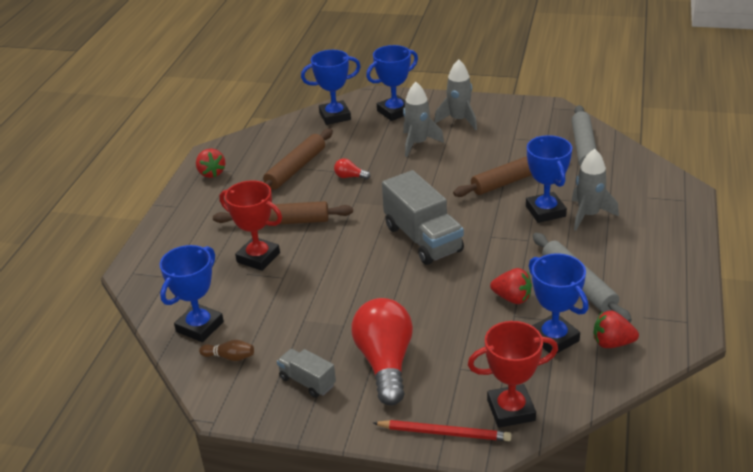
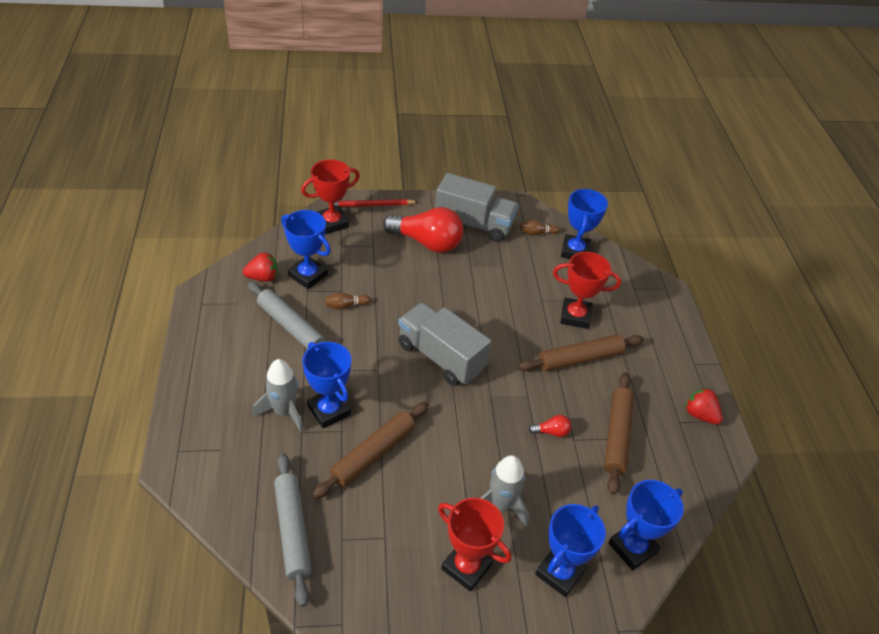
camera: 155 degrees right, 10 degrees up
grey truck [277,349,336,398] -> grey truck [435,173,519,242], size x1.91
red light bulb [351,298,413,406] -> red light bulb turned 45 degrees counterclockwise [383,207,463,253]
grey rocket [434,59,477,130] -> red trophy [438,498,511,591]
red strawberry [490,268,532,304] -> brown bowling pin [325,292,370,310]

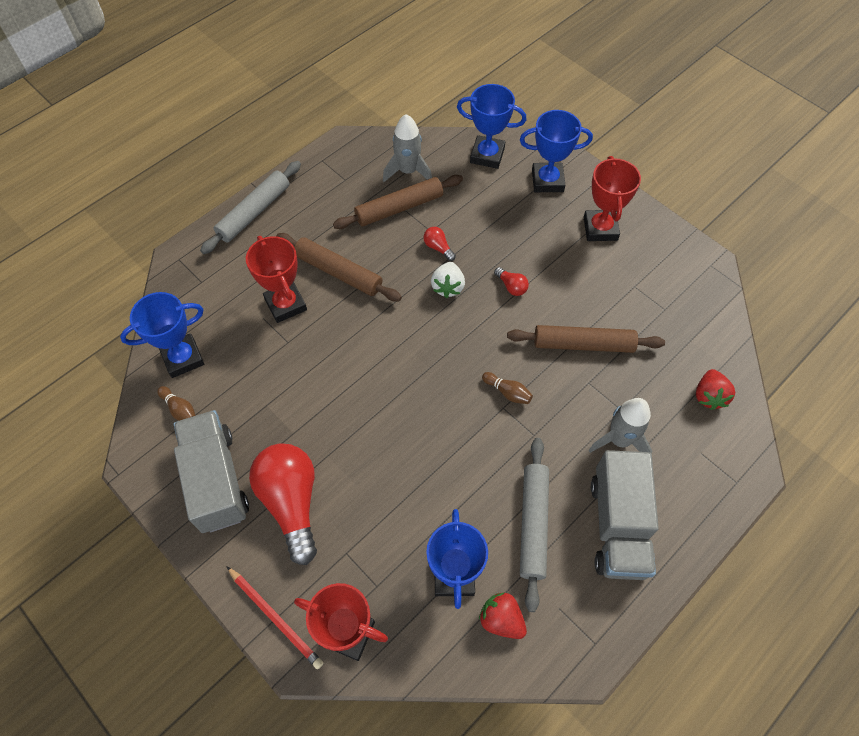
camera: 125 degrees left, 15 degrees up
grey rolling pin [274,453,312,607] -> grey rolling pin moved to [200,161,301,254]
blue trophy [302,342,352,428] -> none
brown bowling pin [325,292,370,310] -> brown bowling pin moved to [482,372,533,404]
grey truck [398,303,491,386] -> grey truck moved to [591,450,659,580]
grey rocket [481,455,529,527] -> grey rocket moved to [383,114,432,182]
red strawberry [685,388,723,425] -> red strawberry moved to [696,369,735,410]
none -> white strawberry [431,262,465,298]
none -> red light bulb [494,267,529,296]

